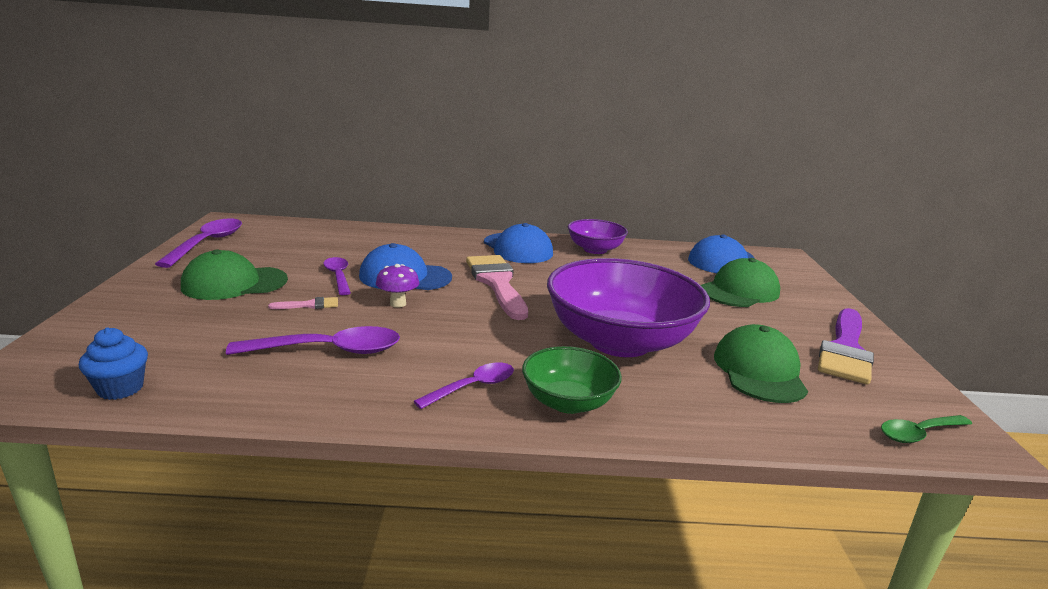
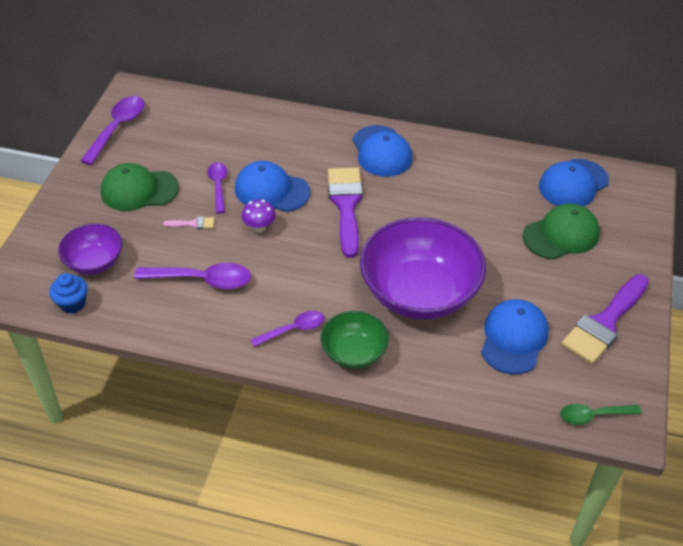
camera: 15 degrees right, 25 degrees up
pink brush [466,255,528,320] -> purple brush [328,168,363,258]
purple bowl [568,219,628,254] -> purple bowl moved to [58,223,123,275]
green cap [714,324,808,403] -> blue cap [481,299,549,375]

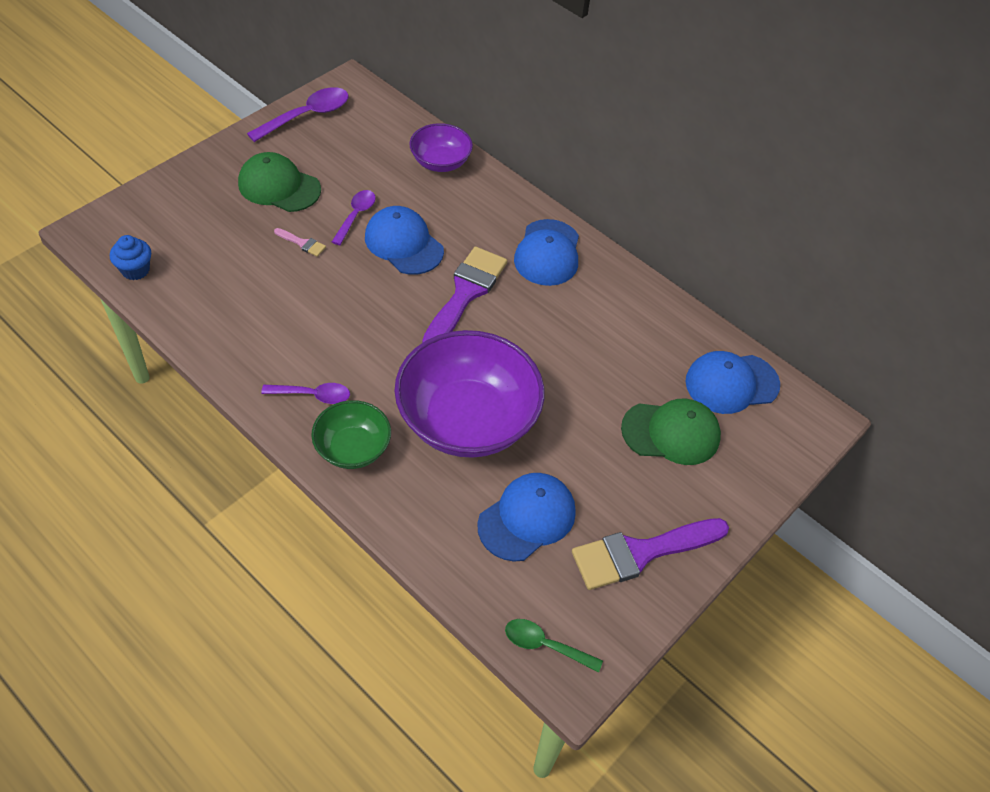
camera: 25 degrees right, 5 degrees up
purple bowl [58,223,123,275] -> purple bowl moved to [410,123,473,172]
purple spoon [134,263,251,289] -> none
purple mushroom [242,199,276,233] -> none

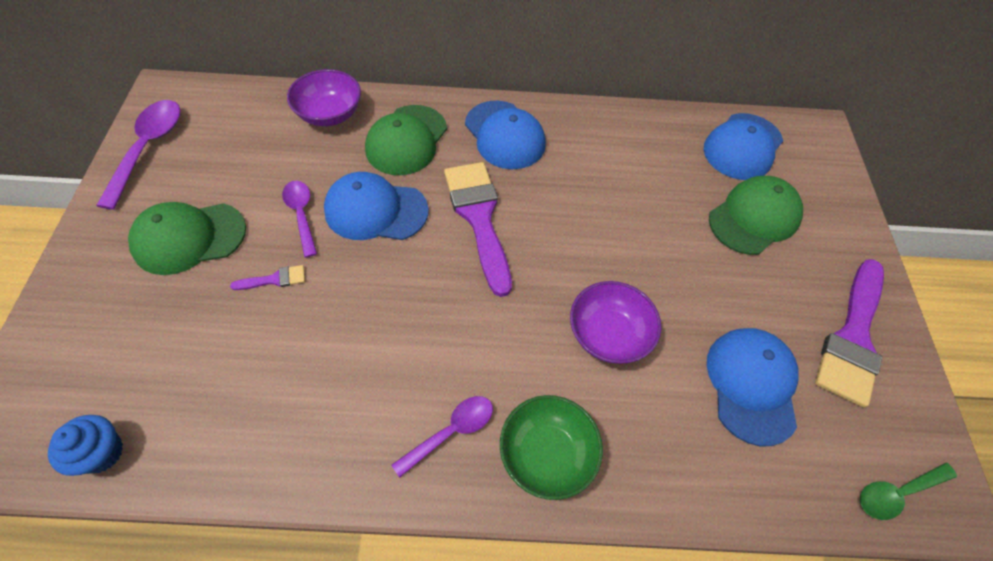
camera: 40 degrees left, 5 degrees up
pink brush [274,228,326,257] -> purple brush [230,265,305,290]
purple bowl [394,330,545,458] -> purple bowl [570,281,661,364], size x0.52
none -> green cap [365,105,447,175]

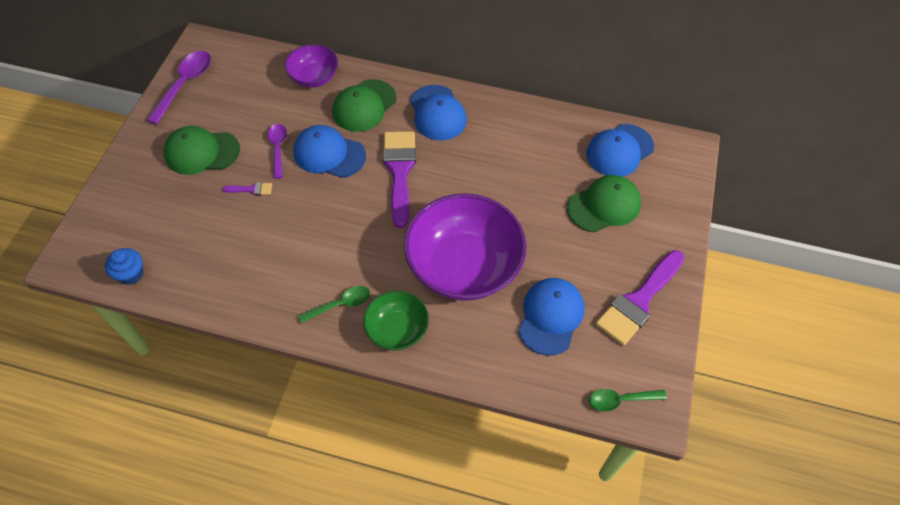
camera: 15 degrees right, 0 degrees up
purple spoon [392,396,493,478] -> green spoon [298,286,370,324]
purple bowl [570,281,661,364] -> purple bowl [404,193,527,301], size x1.91

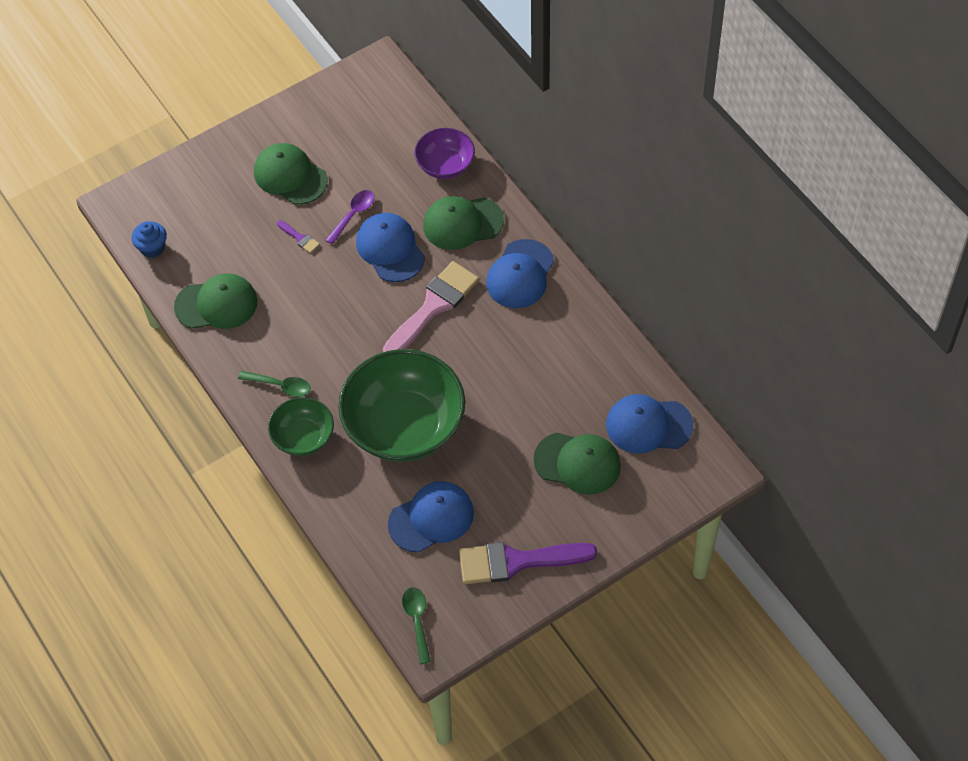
camera: 45 degrees right, 0 degrees up
purple spoon [147,51,211,125] -> none
purple brush [383,131,416,228] -> pink brush [383,261,479,352]
purple bowl [404,193,527,301] -> green bowl [338,349,465,462]
green spoon [589,389,667,411] -> green spoon turned 45 degrees clockwise [402,587,431,664]
none -> green cap [174,273,258,329]

